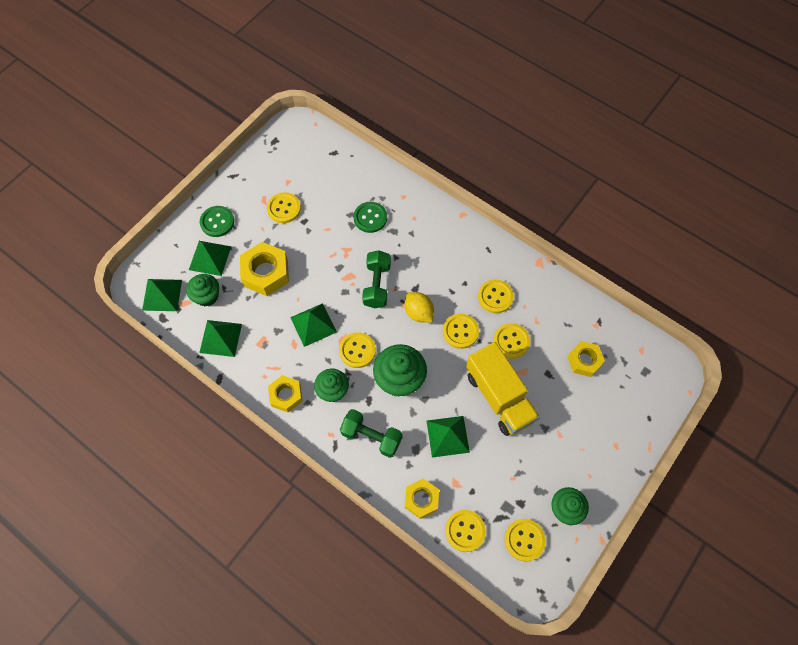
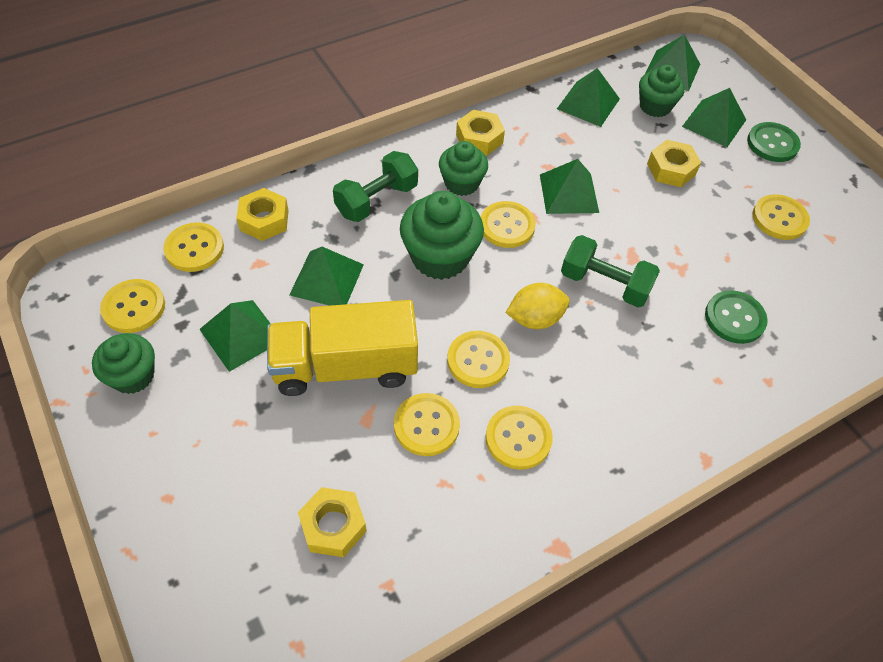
camera: 110 degrees right, 10 degrees down
yellow nut [240,242,289,296] -> yellow nut [647,140,701,187], size x0.64
none -> green pyramid [199,300,271,372]

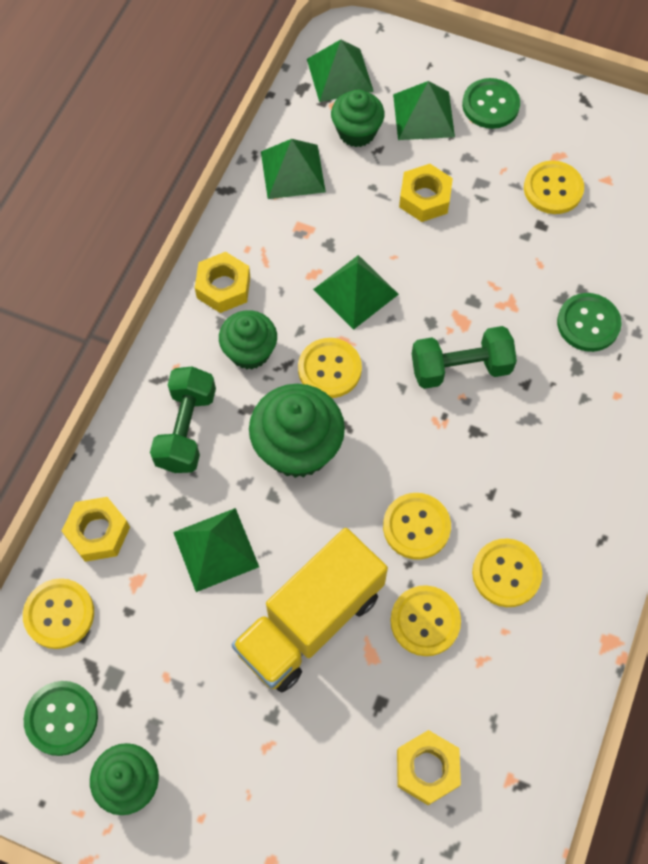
camera: 35 degrees left, 10 degrees up
yellow button [100,279,165,333] -> green button [24,681,98,756]
green pyramid [199,300,271,372] -> none
yellow lemon [506,283,570,329] -> none

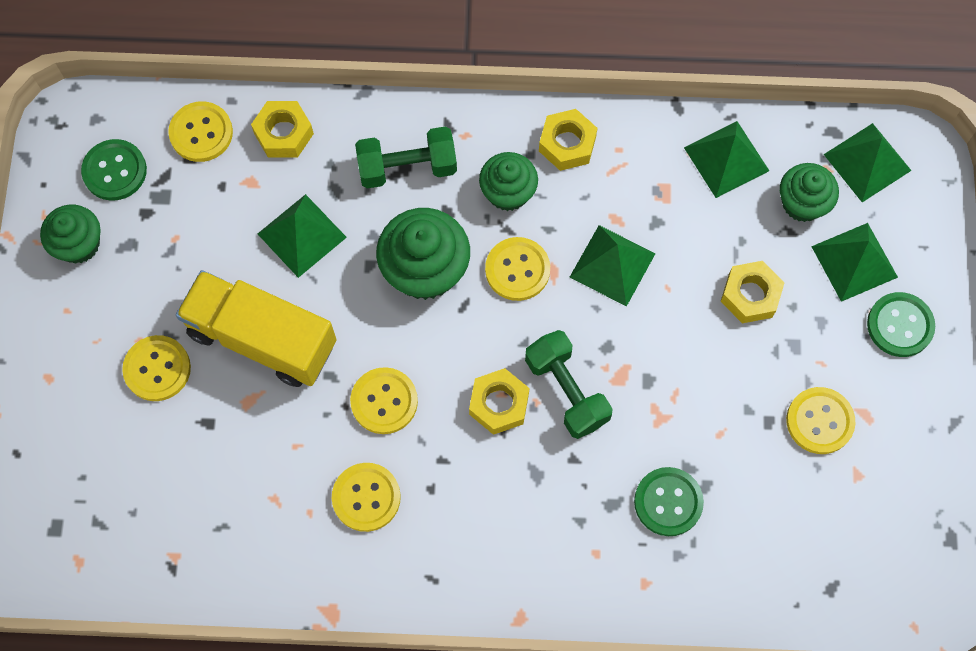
camera: 70 degrees right, 5 degrees up
yellow button [390,585,461,656] -> yellow button moved to [122,335,191,401]
yellow nut [397,730,461,805] -> yellow nut moved to [469,368,529,435]

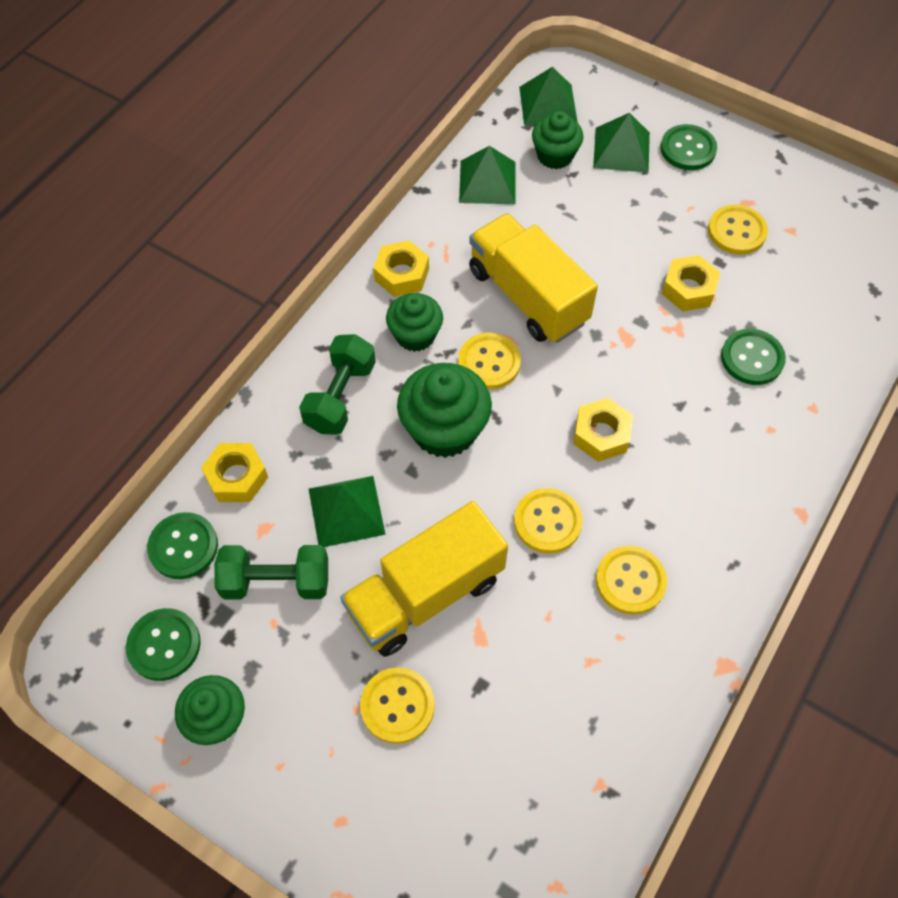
camera: 60 degrees left, 10 degrees down
yellow button [168,101,233,162] -> green button [147,512,218,579]
green dumbbell [525,330,613,439] -> green dumbbell moved to [214,545,328,600]
green pyramid [570,225,656,307] -> yellow truck [469,213,598,343]
yellow nut [720,261,785,323] -> yellow nut moved to [662,255,721,311]

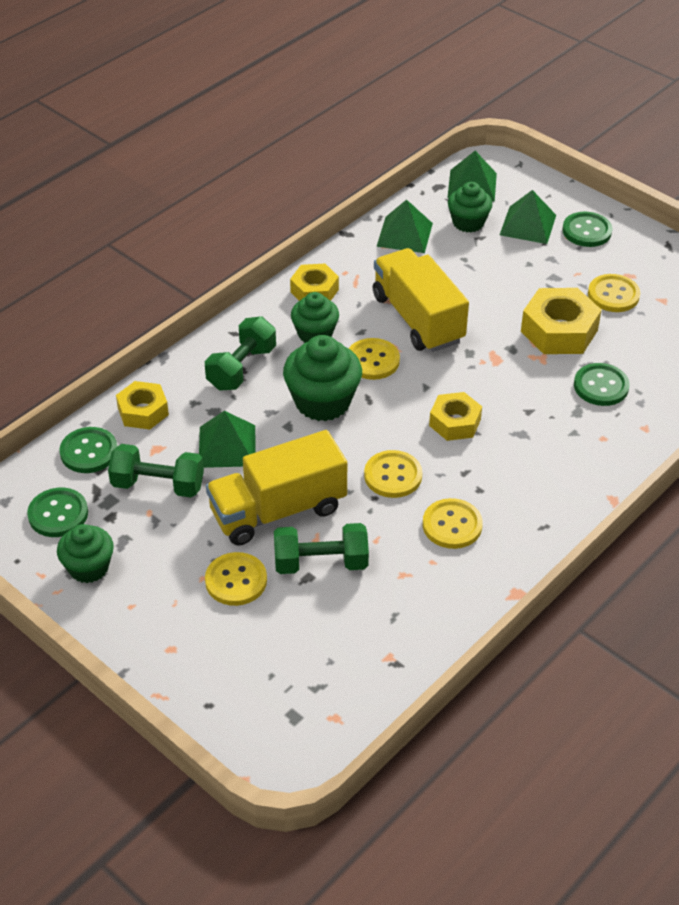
camera: 10 degrees right, 15 degrees down
yellow nut [662,255,721,311] -> yellow nut [521,288,602,354], size x1.56
none -> green dumbbell [274,523,369,574]

